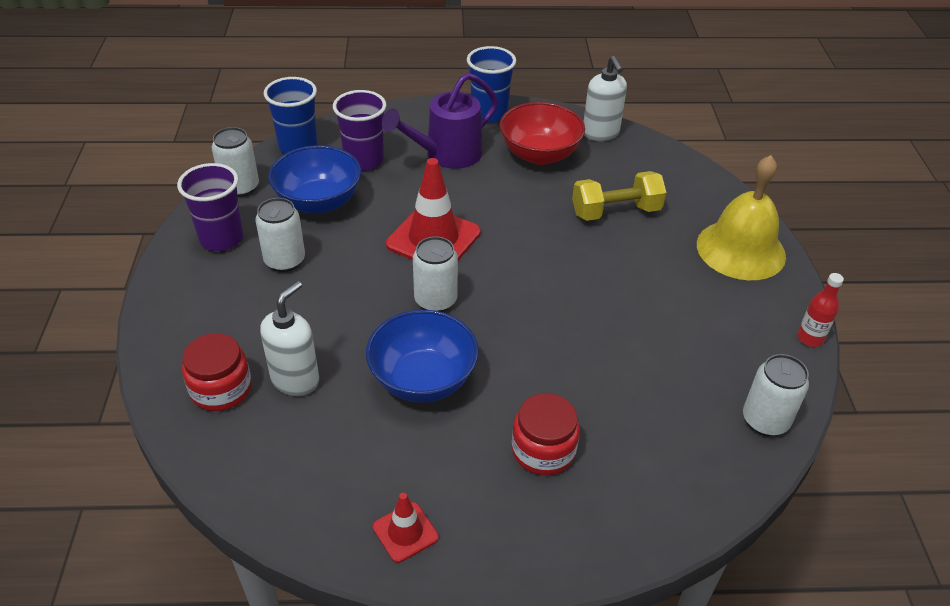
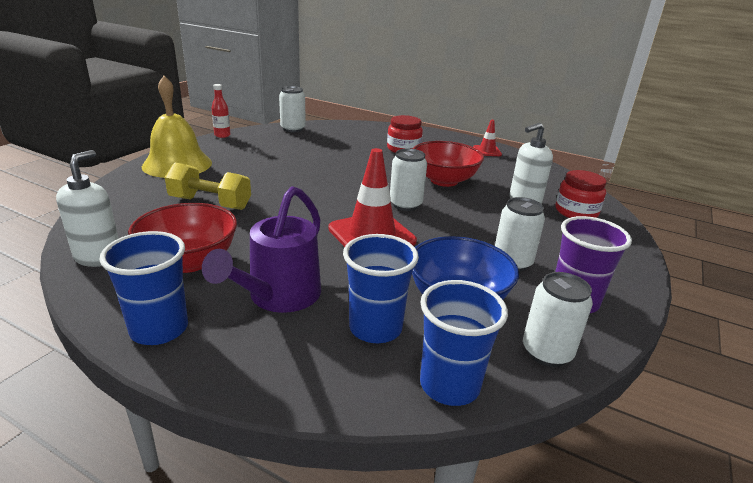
camera: 150 degrees left, 15 degrees down
purple cup [333,90,386,171] -> blue cup [343,234,419,343]
blue bowl [366,310,479,403] -> red bowl [413,141,484,187]
purple watering can [382,73,498,169] -> purple watering can turned 120 degrees clockwise [202,186,321,313]

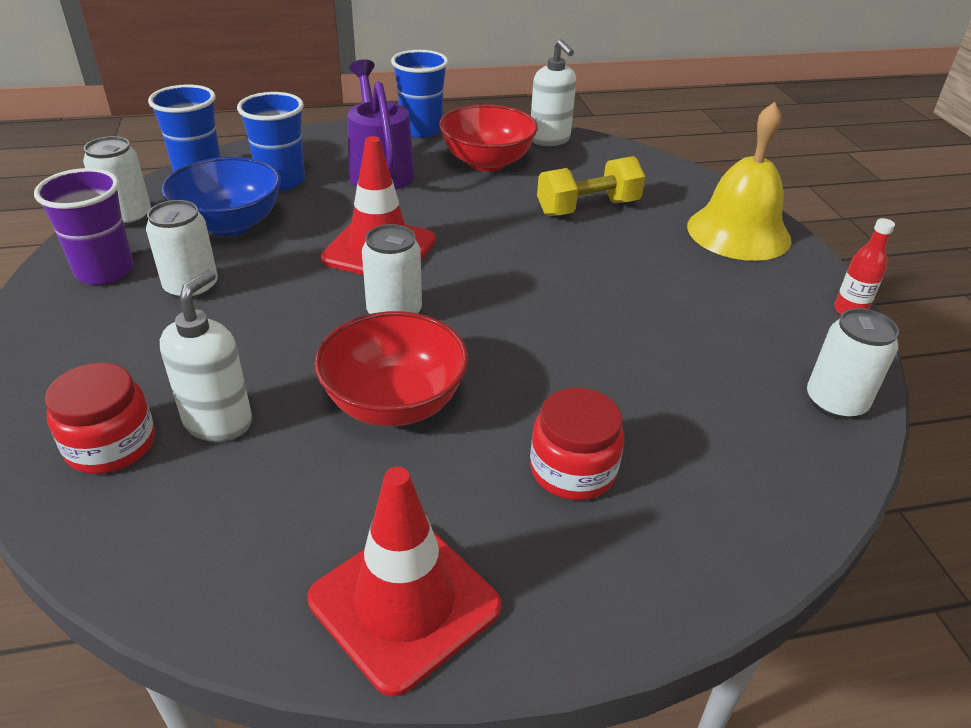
camera: 140 degrees right, 10 degrees up
red traffic cone [473,120,502,156] -> red traffic cone [307,467,502,697], size x1.93

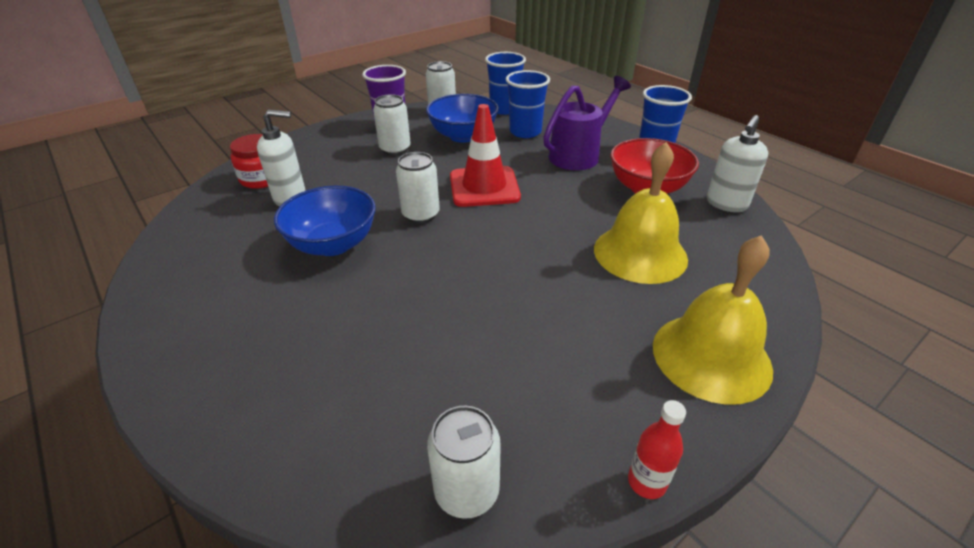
camera: 65 degrees right, 0 degrees up
red traffic cone [307,467,502,697] -> none
red bowl [314,311,468,426] -> blue bowl [274,186,376,256]
red jar [530,387,624,500] -> none
yellow dumbbell [537,156,645,216] -> yellow bell [594,142,688,284]

